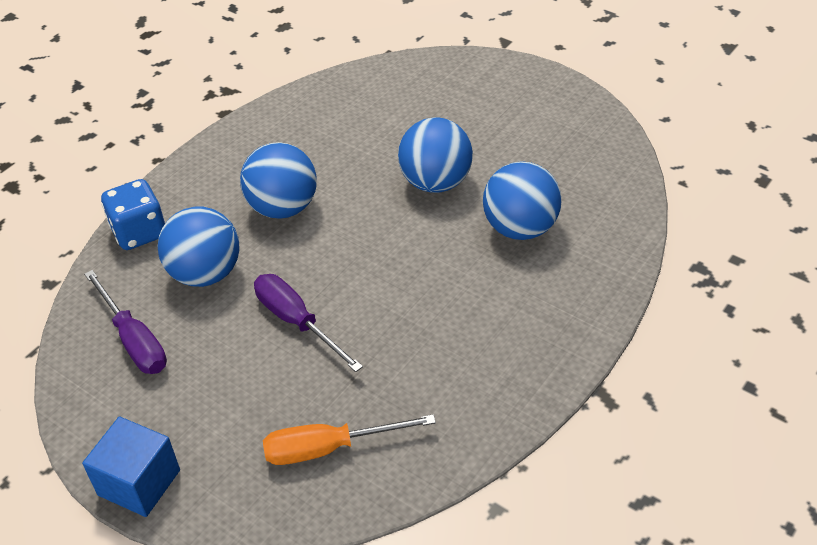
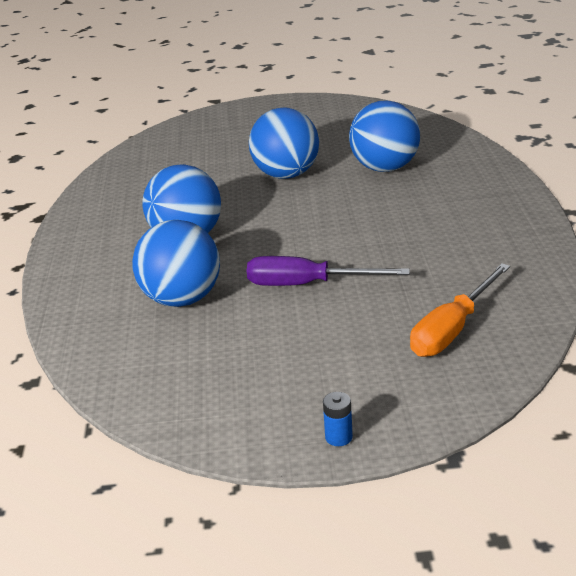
camera: 40 degrees left, 15 degrees down
blue cube [82,416,180,517] -> blue battery [323,392,353,446]
purple screwdriver [84,270,167,374] -> none
blue dice [101,179,165,250] -> none

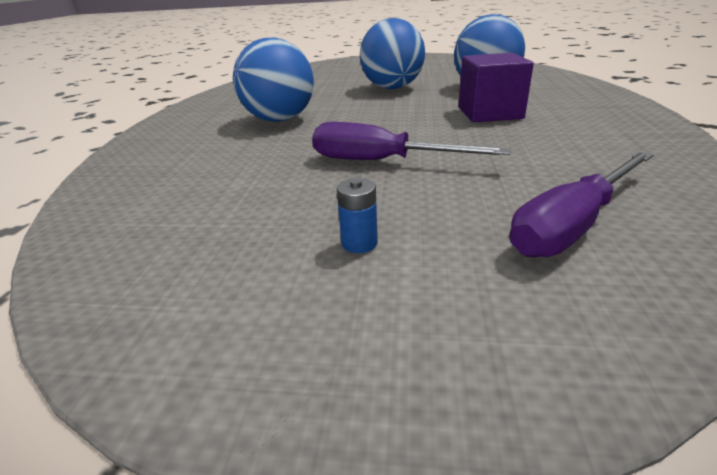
camera: 10 degrees right, 0 degrees up
blue ball [132,220,220,307] -> none
blue battery [323,392,353,446] -> blue battery moved to [337,178,378,253]
orange screwdriver [410,263,510,357] -> purple screwdriver [510,151,653,258]
none -> purple cube [458,53,534,122]

